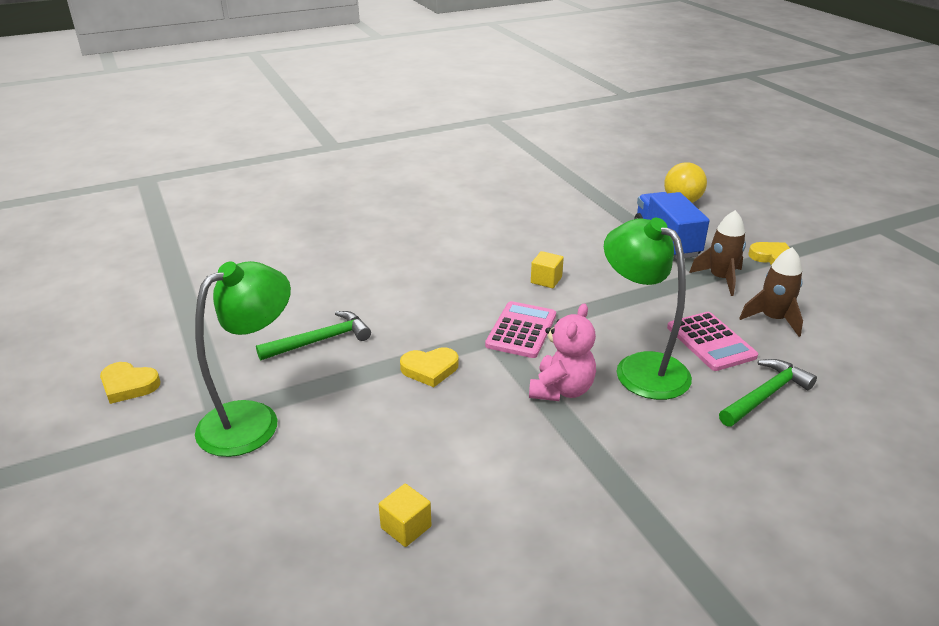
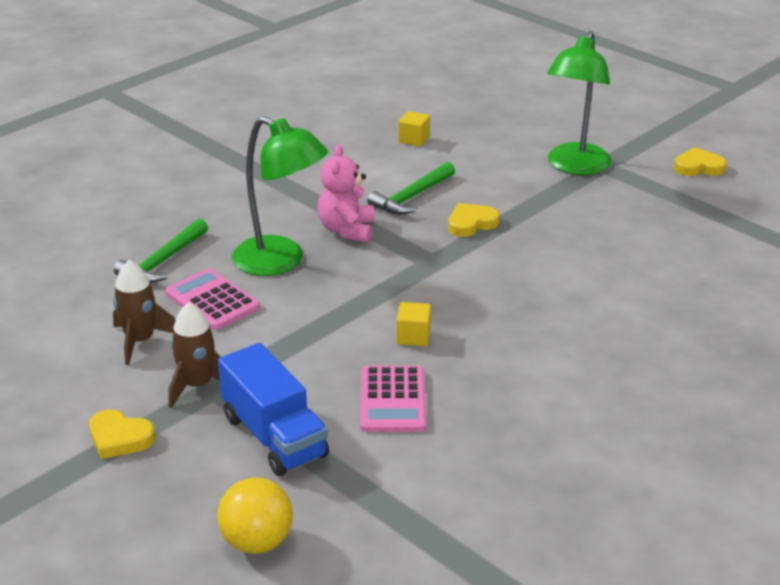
camera: 160 degrees right, 0 degrees up
green hammer [256,311,371,360] -> green hammer moved to [367,162,455,214]
pink calculator [485,301,556,358] -> pink calculator moved to [360,366,426,432]

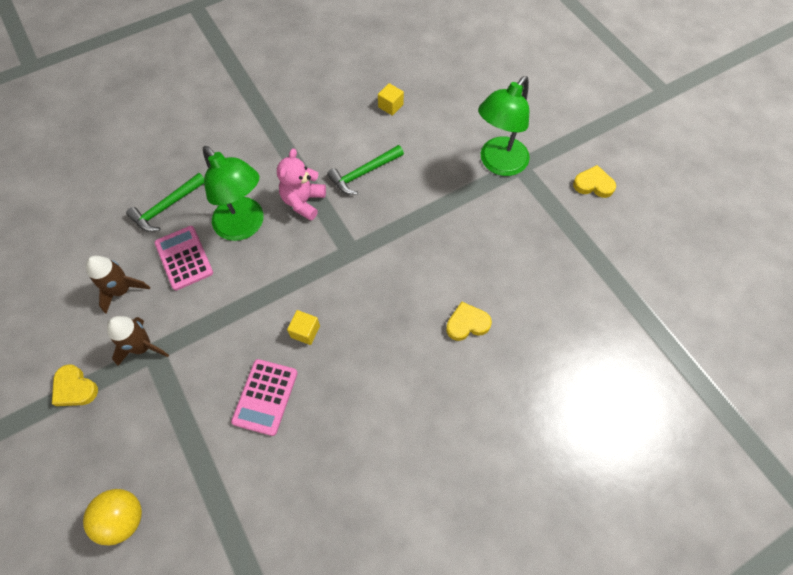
camera: 15 degrees right, 30 degrees up
blue truck [218,343,329,476] -> none
yellow heart [448,203,499,237] -> yellow heart moved to [446,301,492,341]

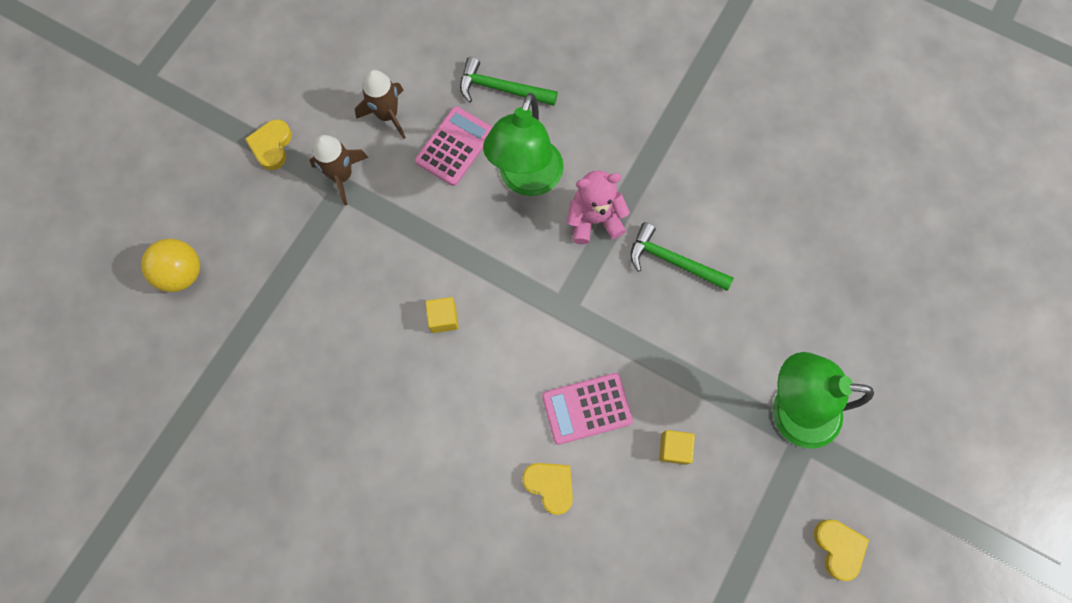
camera: 60 degrees right, 10 degrees up
pink calculator [231,359,298,436] -> pink calculator moved to [542,373,633,445]
yellow cube [378,83,404,116] -> yellow cube moved to [659,430,695,465]

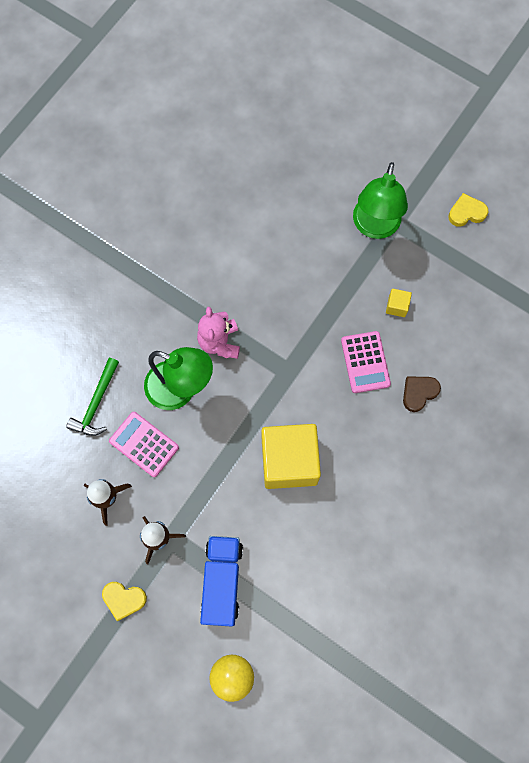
camera: 85 degrees left, 0 degrees up
yellow cube [425,297,459,333] -> yellow cube [262,424,321,489], size x2.48
yellow heart [522,463,573,515] -> brown heart [403,376,441,412]
green hammer [630,222,734,291] -> none
none -> blue truck [200,536,243,627]

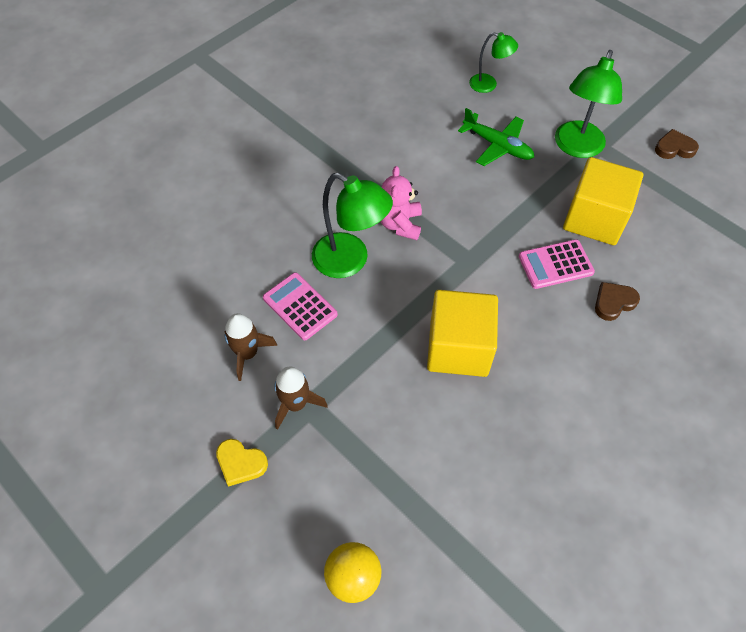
camera: 10 degrees right, 15 degrees down
green hammer [66,358,119,436] -> none
blue truck [200,536,243,627] -> none
pink calculator [341,331,391,393] -> pink calculator turned 75 degrees clockwise [519,239,595,289]
yellow cube [386,289,412,317] -> yellow cube [563,157,643,245], size x2.48
yellow heart [448,193,489,227] -> brown heart [655,129,699,159]
none -> green plane [458,108,534,166]
none -> green lamp [469,32,518,93]

